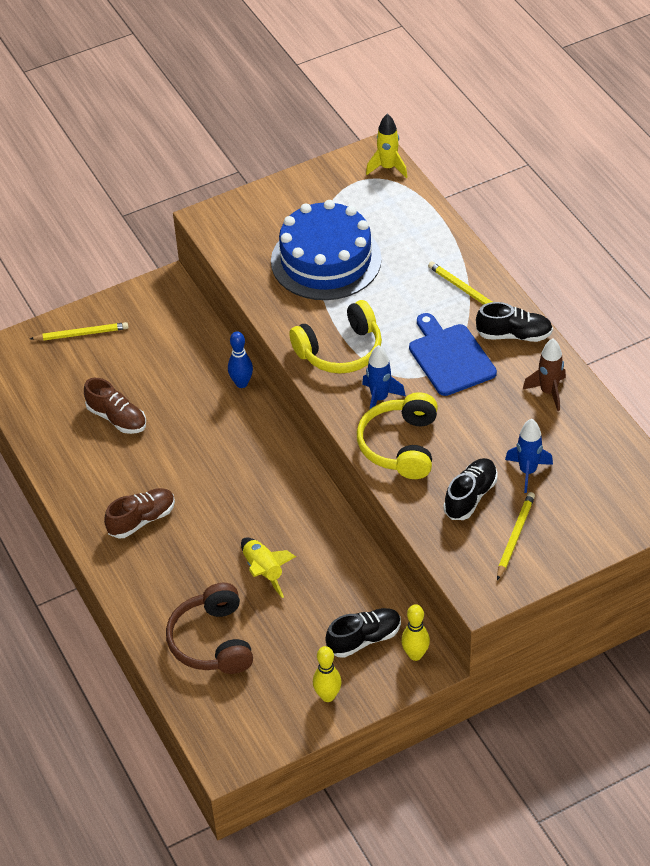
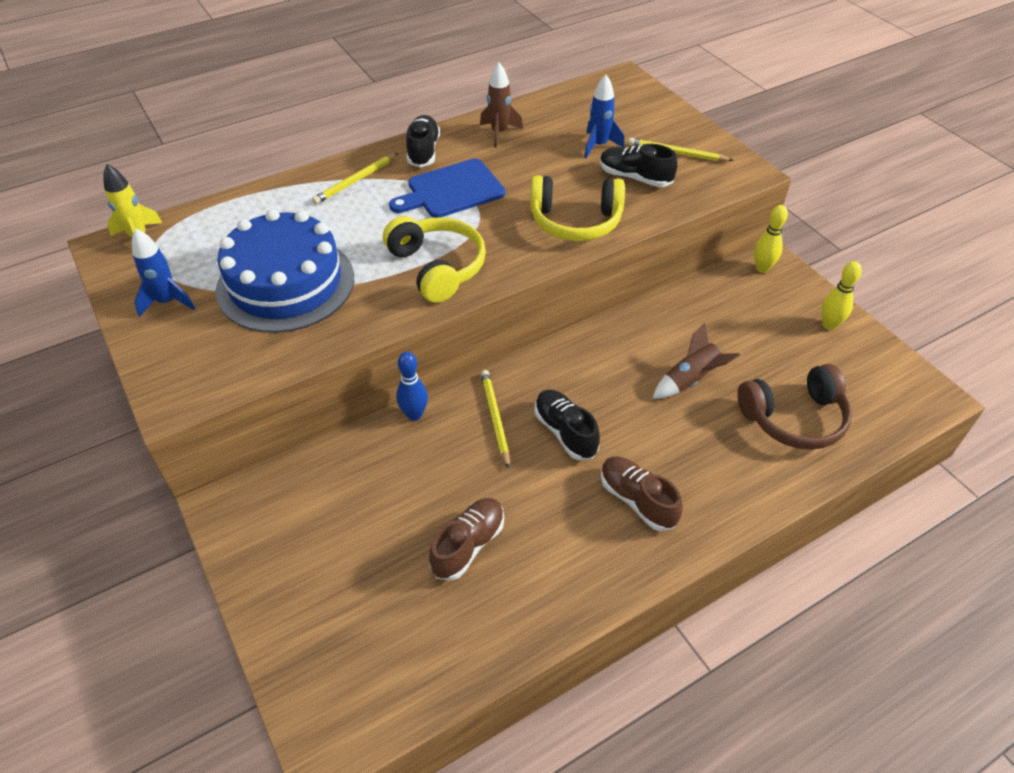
camera: 95 degrees left, 0 degrees up
yellow pencil [30,322,128,340] -> yellow pencil moved to [481,370,509,469]
yellow rocket [241,538,296,598] -> brown rocket [652,322,740,399]
black shoe [325,608,401,658] -> black shoe moved to [535,390,600,460]
blue rocket [362,345,406,409] -> blue rocket moved to [132,229,195,317]

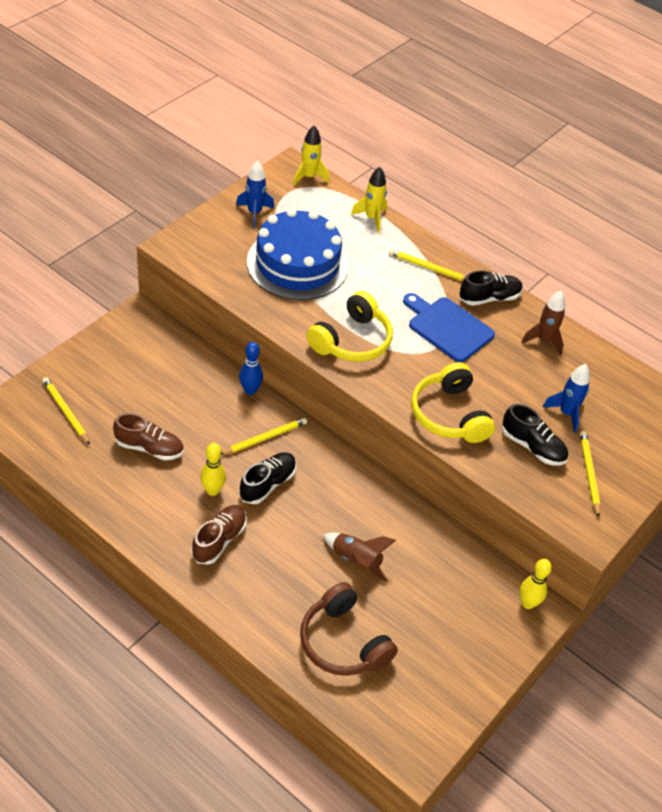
camera: 65 degrees right, 0 degrees up
black shoe [600,144,678,187] -> black shoe turned 120 degrees clockwise [502,404,568,466]
yellow bowling pin [821,261,862,330] -> yellow bowling pin moved to [200,443,226,496]
none -> yellow pencil [42,377,90,445]
none -> yellow rocket [351,167,387,233]

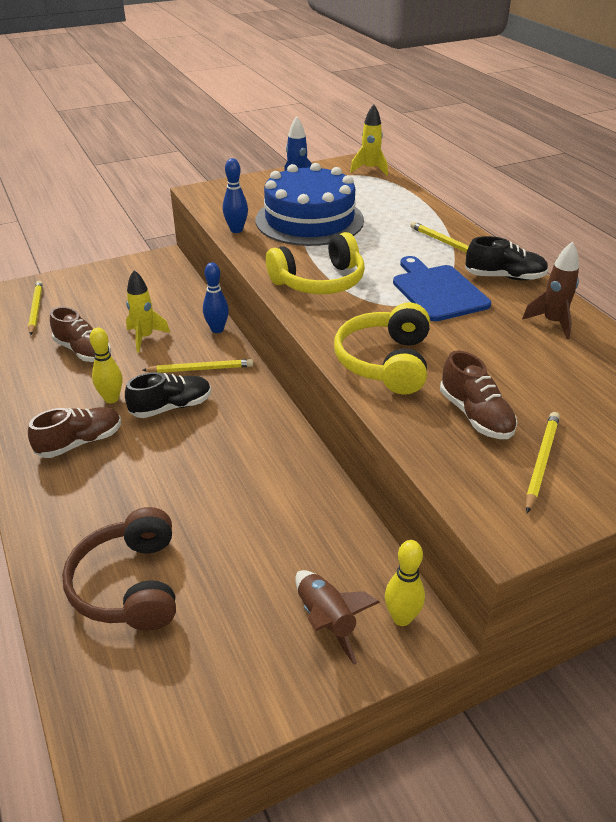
camera: 30 degrees right, 10 degrees down
brown rocket [323,532,396,582] -> brown rocket moved to [295,570,380,664]
yellow rocket [351,167,387,233] -> yellow rocket moved to [126,270,170,353]
black shoe [502,404,568,466] -> brown shoe [440,351,517,439]
blue rocket [543,364,590,433] -> none
none -> blue bowling pin [223,158,248,233]

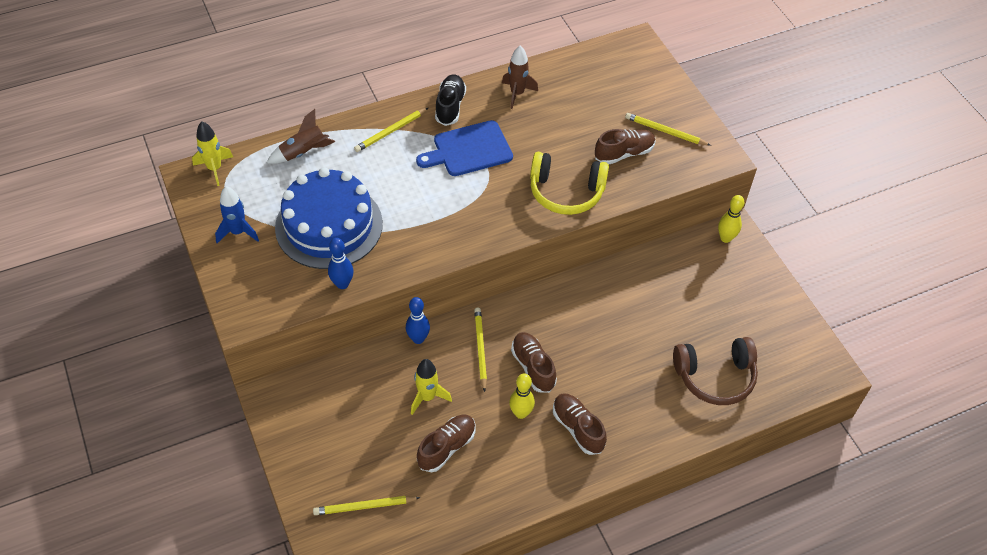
camera: 90 degrees left, 15 degrees up
black shoe [125,372,211,418] -> brown shoe [511,332,557,393]
yellow headphones [266,232,365,294] -> none
brown rocket [295,570,380,664] -> brown rocket moved to [267,109,335,164]

